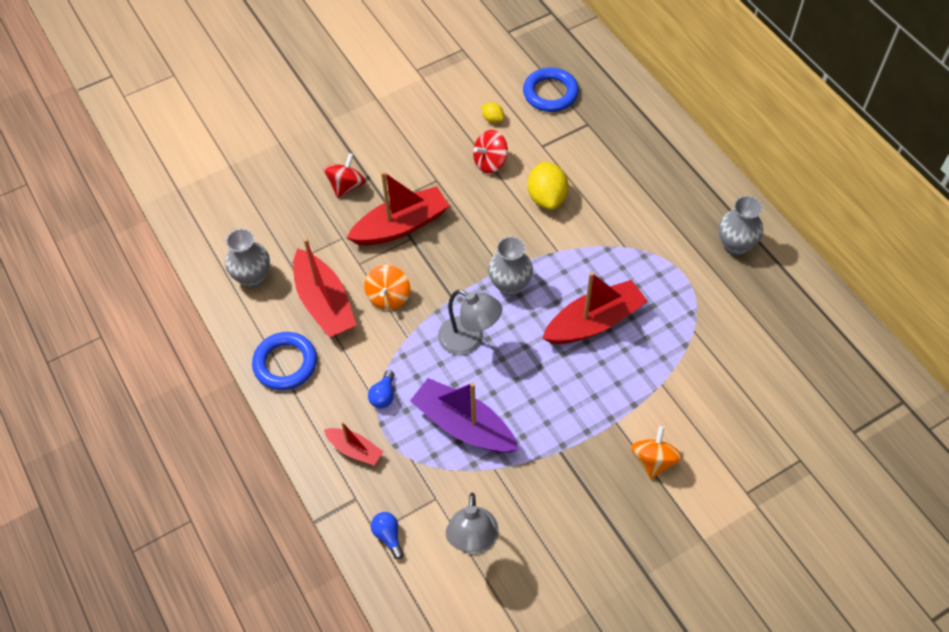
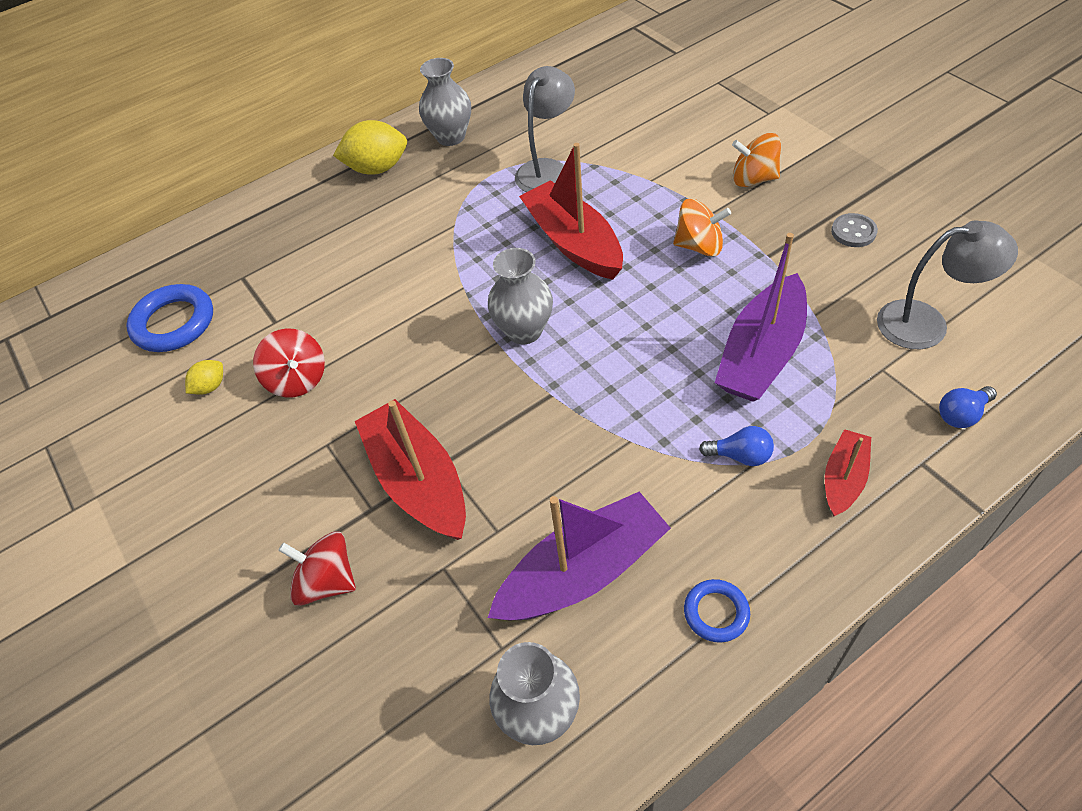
camera: 90 degrees left, 5 degrees down
blue ring [252,332,317,390] -> blue ring [684,579,750,643], size x0.56
red boat [293,238,357,338] -> purple boat [488,492,671,621]
orange spinning top [364,265,410,310] -> orange spinning top moved to [673,199,731,257]
grey lamp [438,290,502,355] -> grey lamp moved to [515,66,575,192]
yellow lemon [527,162,568,210] -> yellow lemon moved to [333,120,407,175]
none -> grey button [831,213,878,247]

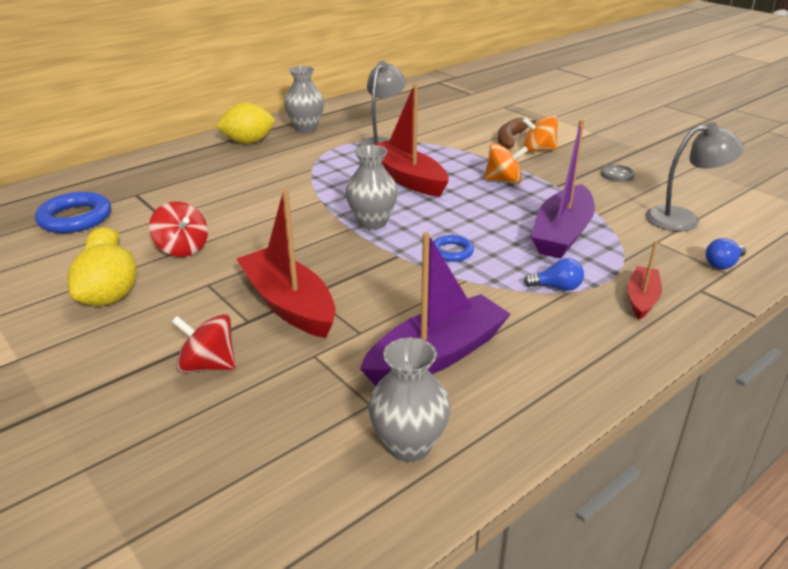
camera: 10 degrees left, 20 degrees down
blue ring [684,579,750,643] -> blue ring moved to [433,235,474,262]
none -> yellow lemon [67,244,136,306]
none -> brown banana [498,118,537,149]

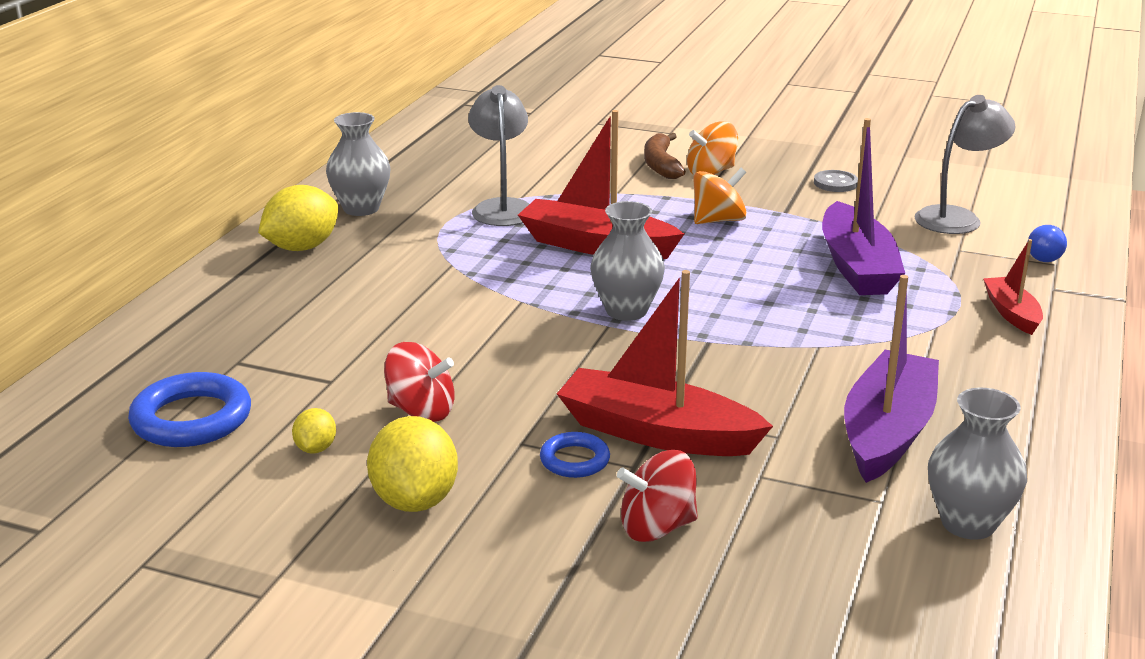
camera: 30 degrees left, 5 degrees down
blue ring [433,235,474,262] -> blue ring moved to [540,432,610,478]
blue light bulb [523,258,584,291] -> none

